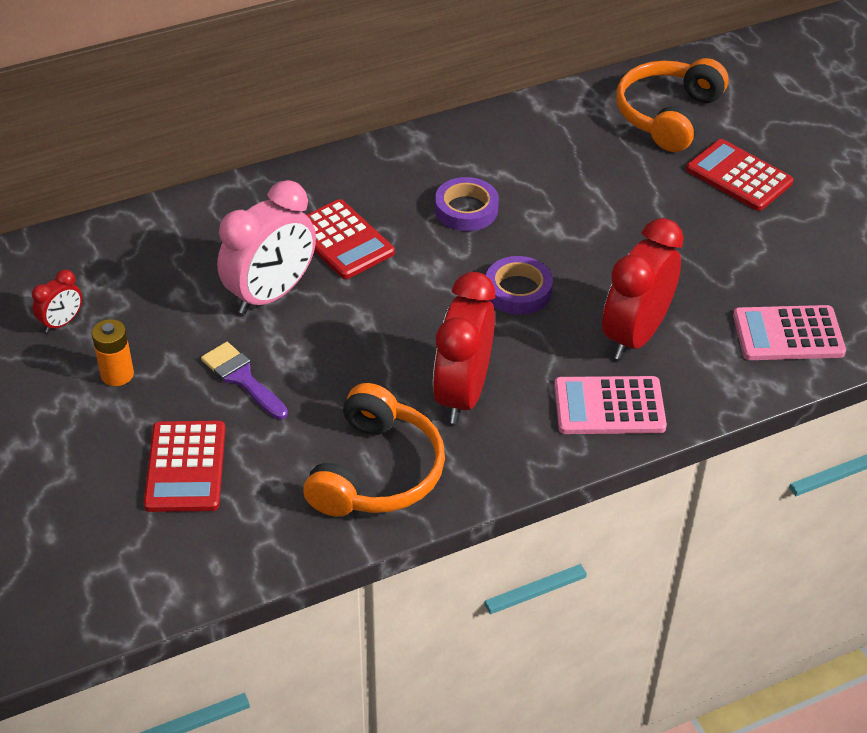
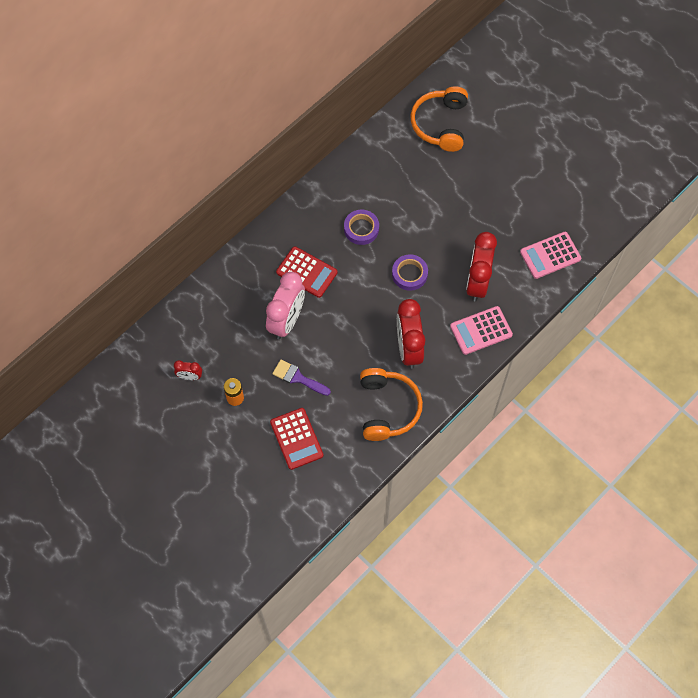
camera: 20 degrees left, 20 degrees up
red clock [32,270,82,333] -> red clock turned 75 degrees clockwise [174,360,202,380]
red calculator [686,139,794,211] -> none

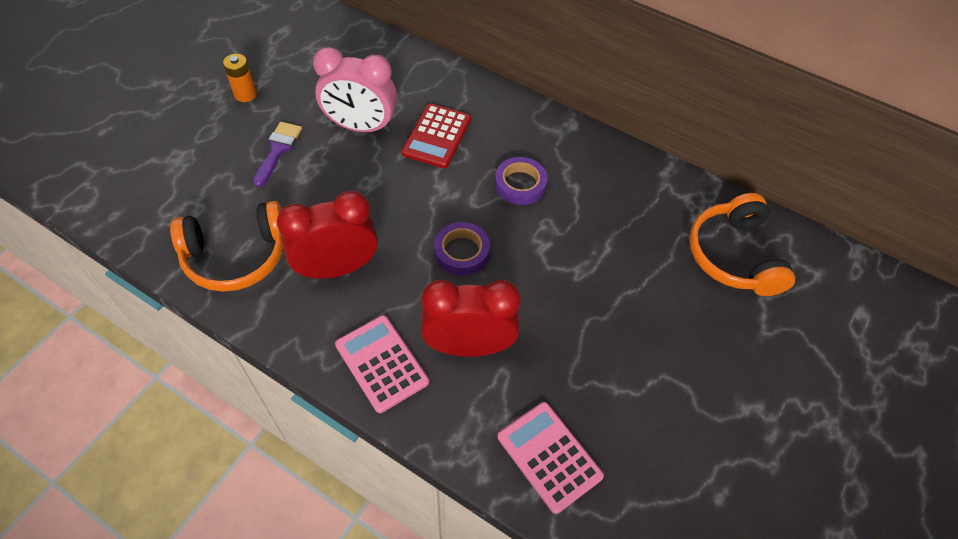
camera: 75 degrees right, 10 degrees down
red clock [174,360,202,380] -> none
red calculator [270,408,323,470] -> none
orange headphones [411,86,468,152] -> orange headphones turned 90 degrees counterclockwise [689,193,795,296]

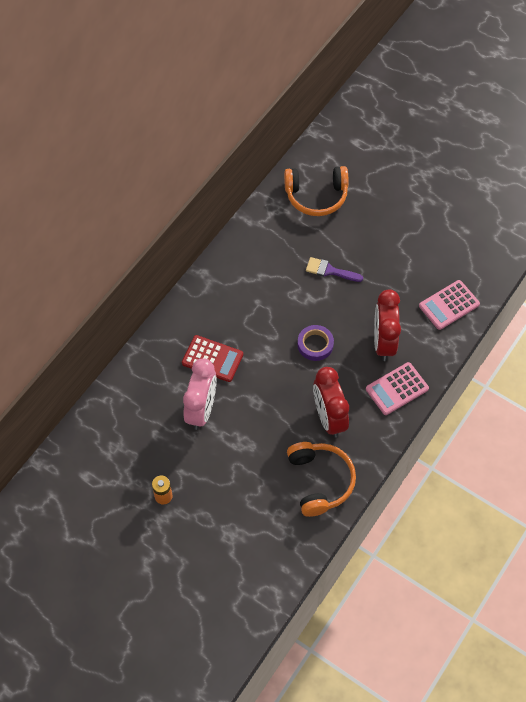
camera: 85 degrees left, 5 degrees up
purple brush [253,122,302,187] -> purple brush moved to [306,257,363,282]
purple tape [495,157,547,205] -> none

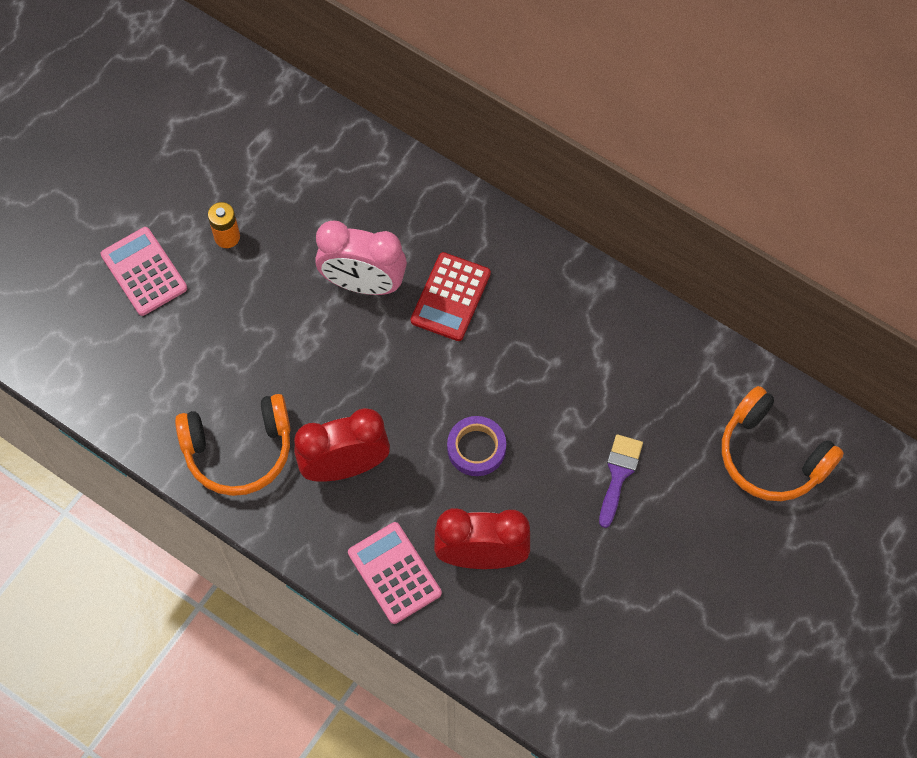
camera: 90 degrees right, 5 degrees up
orange headphones [284,166,348,216] -> orange headphones turned 45 degrees counterclockwise [722,386,844,501]
pink calculator [419,280,480,330] -> pink calculator moved to [101,227,187,316]

